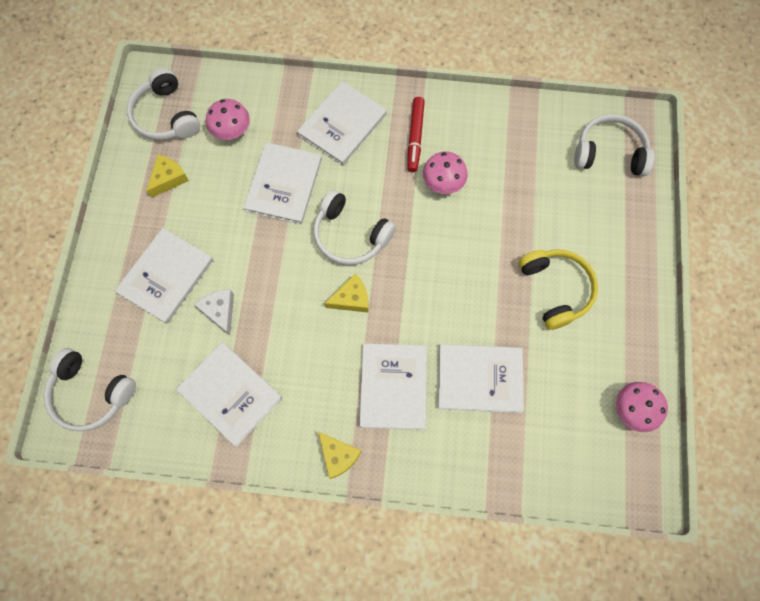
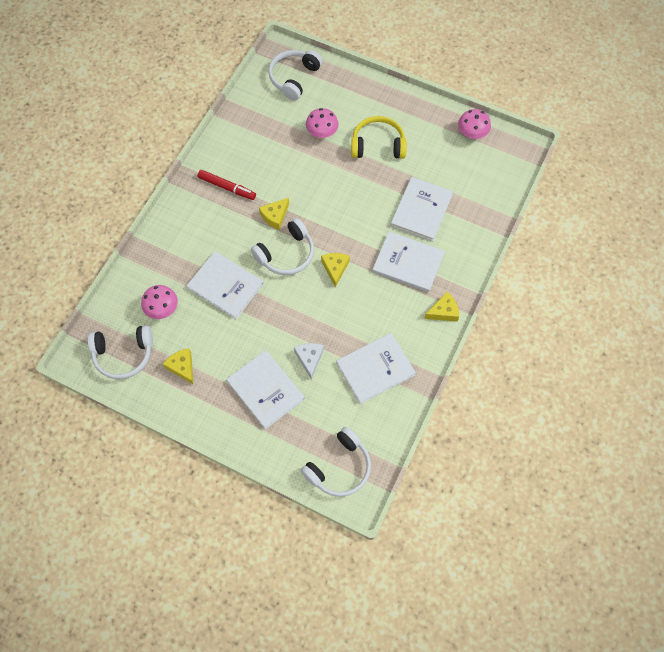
camera: 70 degrees left, 5 degrees down
white cheese [195,289,234,335] -> white cheese turned 90 degrees clockwise [294,343,324,380]
white book [297,81,387,166] -> none
pink mushroom [423,152,468,194] -> pink mushroom moved to [306,108,339,139]
none -> yellow cheese [259,198,289,230]

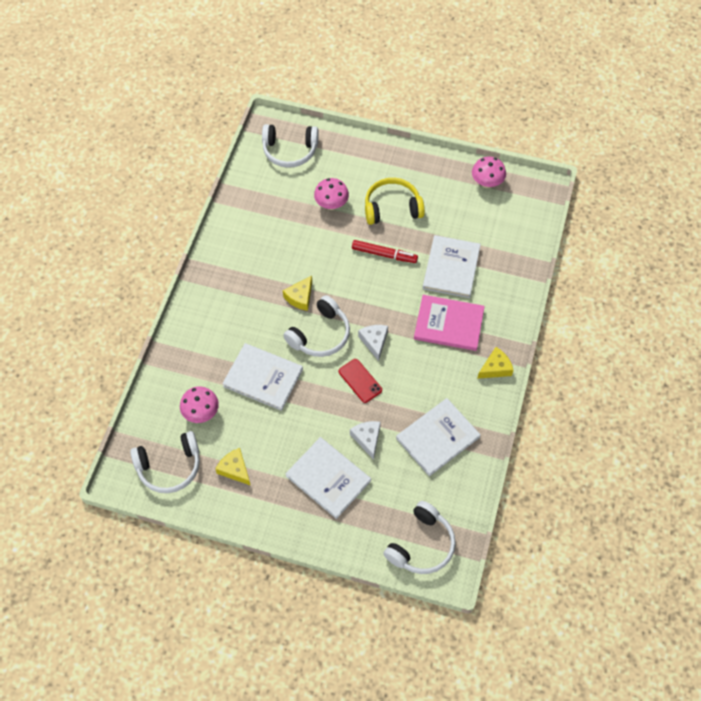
camera: 10 degrees left, 5 degrees down
red marker [198,170,256,200] -> red marker moved to [352,240,418,263]
white headphones [268,50,323,100] -> white headphones turned 105 degrees counterclockwise [262,124,319,168]
yellow cheese [321,253,350,287] -> white cheese [358,325,388,361]
white book [372,231,445,292] -> pink book [414,295,485,351]
none -> red phone [339,359,382,403]

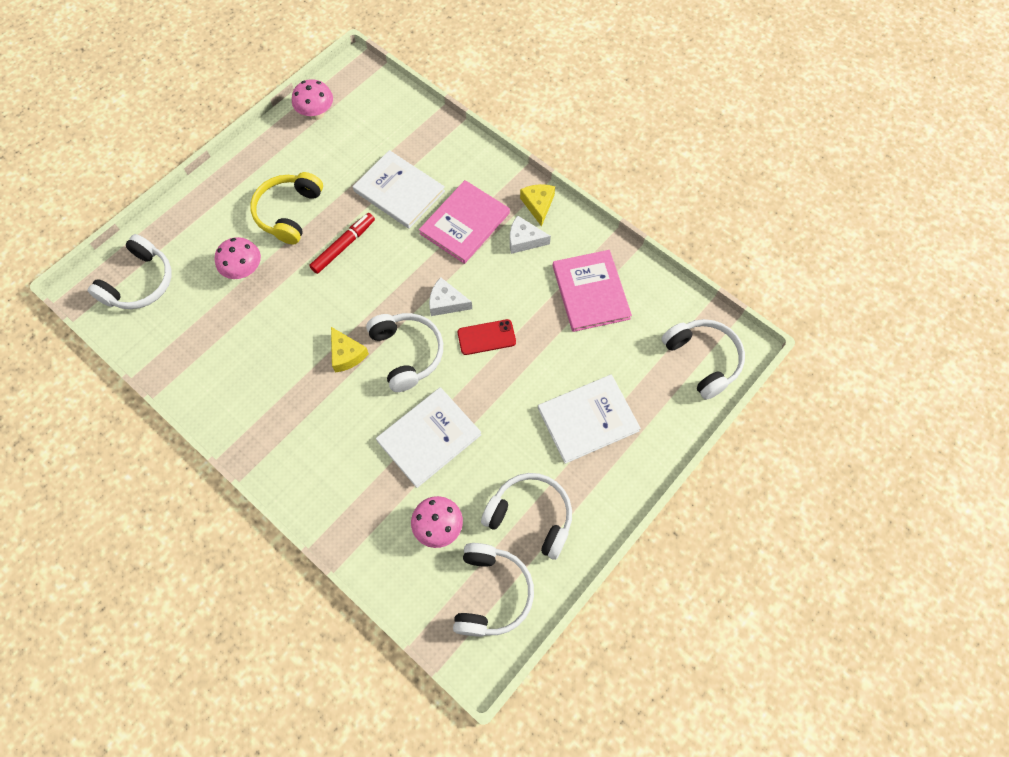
camera: 65 degrees left, 5 degrees up
yellow cheese [216,448,251,486] -> white headphones [481,473,572,560]
white cheese [350,421,381,460] -> white cheese moved to [510,215,551,254]
white book [396,398,481,476] -> pink book [553,250,632,332]

